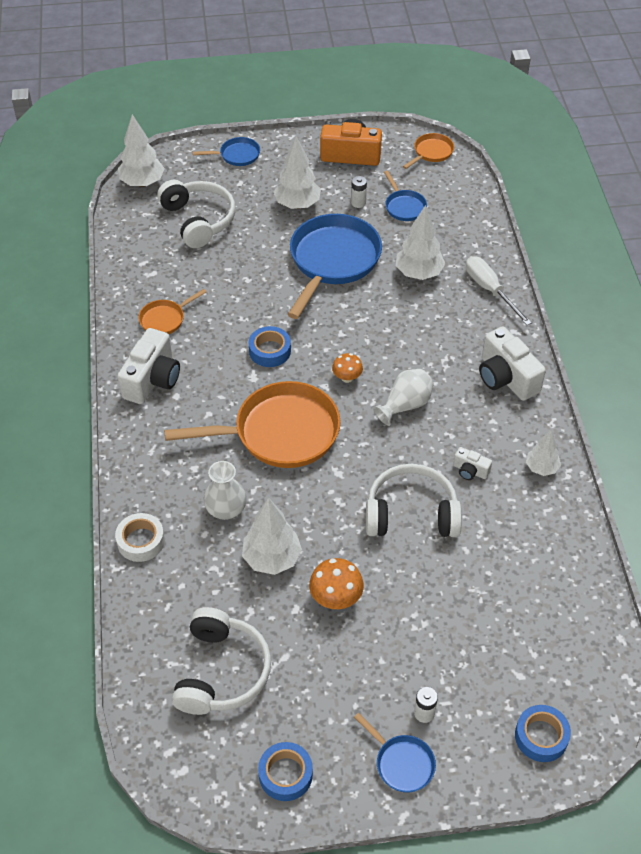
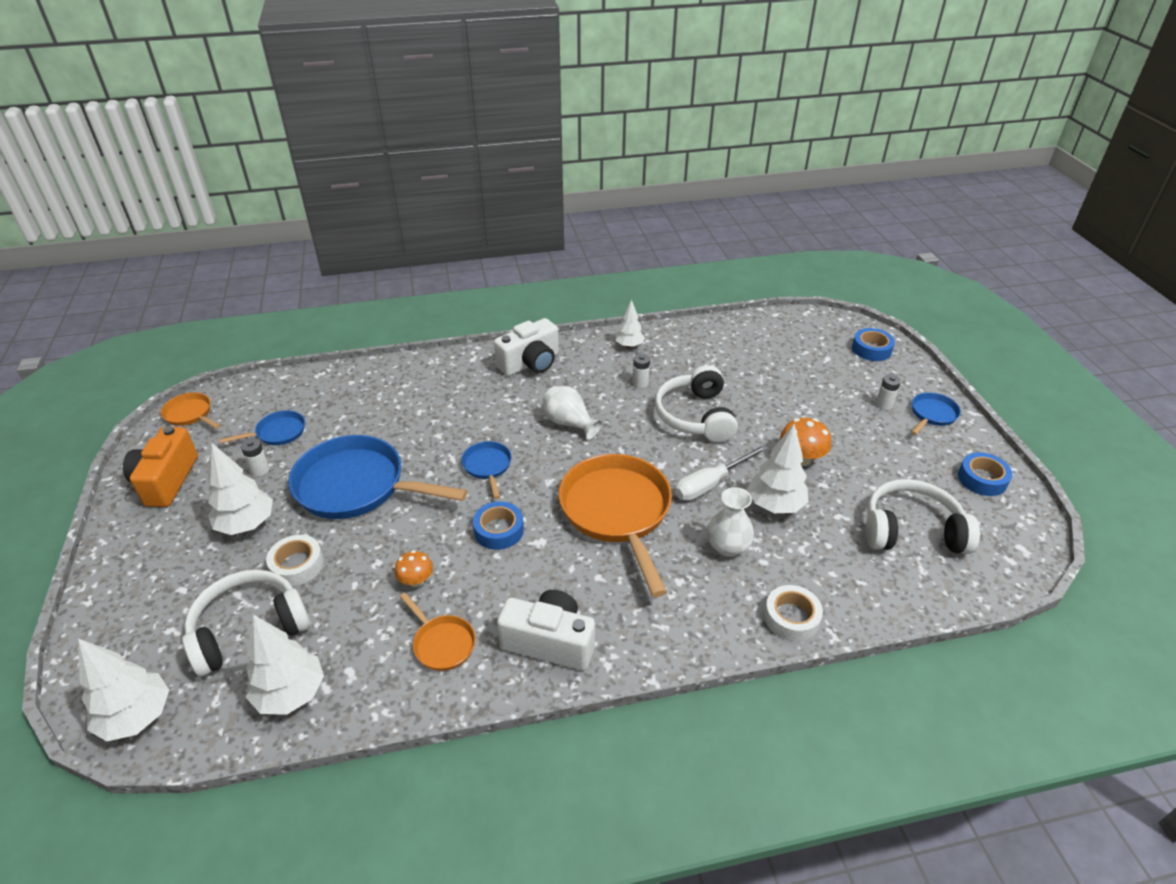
camera: 95 degrees left, 10 degrees down
blue pan [193,137,260,166] -> blue pan moved to [461,441,512,499]
orange mushroom [332,353,363,383] -> orange mushroom moved to [395,550,433,587]
white tree [396,205,445,280] -> white tree moved to [246,614,324,715]
white camera [453,447,492,480] -> white battery [632,354,650,388]
white screwdriver [466,256,532,325] -> white screwdriver moved to [675,445,768,501]
none -> white tape [266,535,324,586]

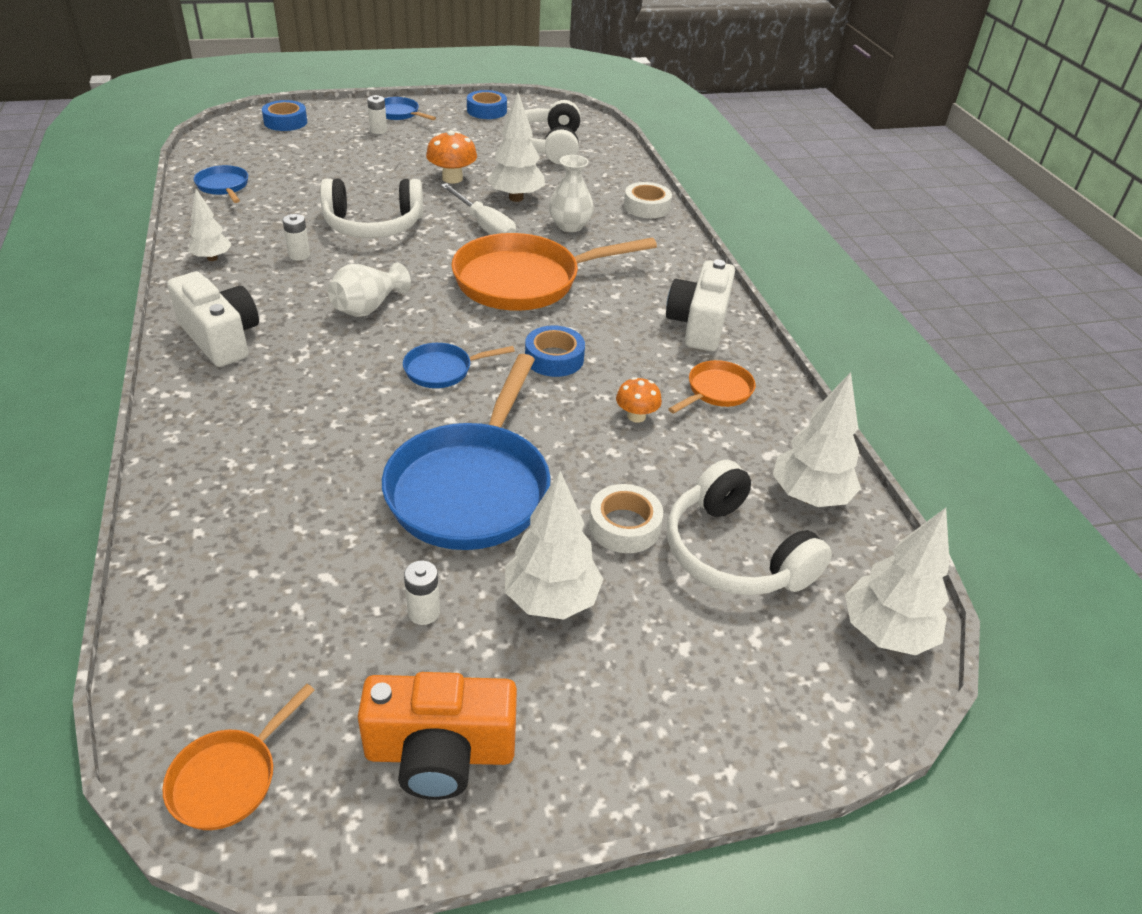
camera: 95 degrees left, 0 degrees up
blue pan [220,410,305,445] -> blue pan moved to [194,165,248,203]

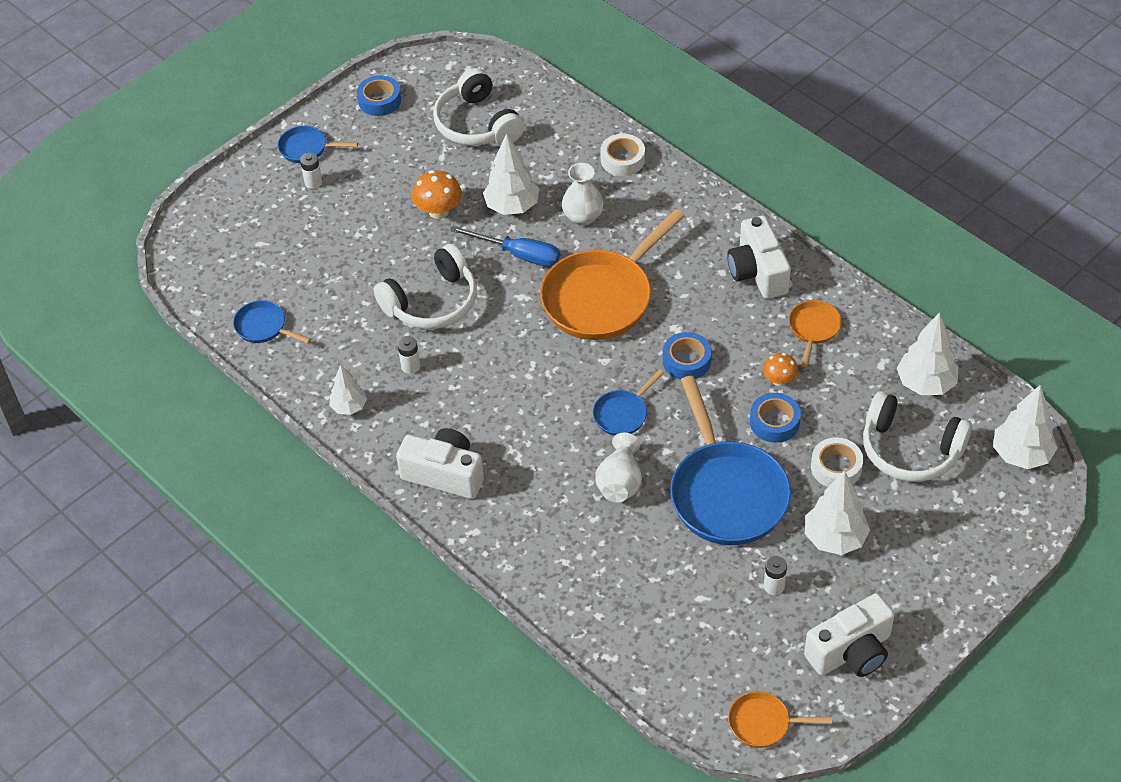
camera: 25 degrees left, 10 degrees up
orange pan [162,684,315,830] -> orange pan turned 90 degrees clockwise [728,691,832,748]
blue tape [262,100,307,131] -> blue tape moved to [750,393,801,443]
white vase [328,262,411,317] -> white vase moved to [595,433,642,503]
orange camera [358,672,517,800] -> white camera [804,593,895,677]
white screwdriver [441,183,516,235] -> blue screwdriver [450,226,560,267]

